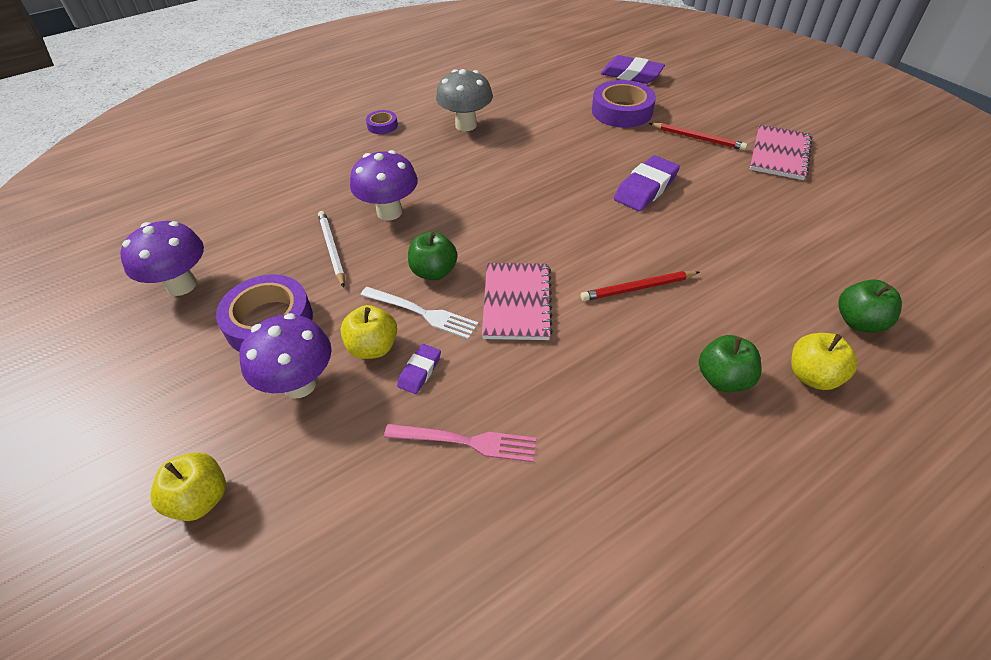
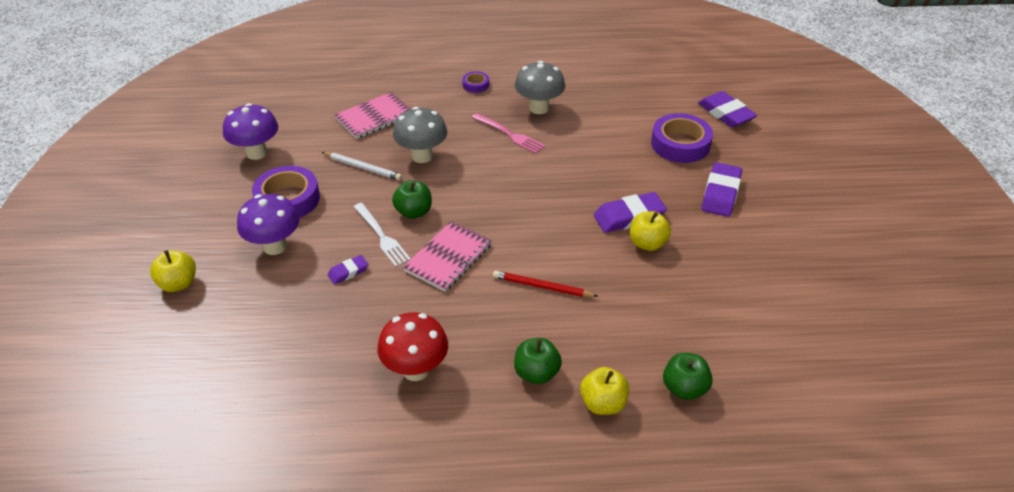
camera: 30 degrees right, 5 degrees down
white pencil [318,211,345,288] -> white pencil turned 105 degrees clockwise [322,152,402,180]
yellow apple [340,305,397,359] -> yellow apple moved to [630,211,671,251]
purple mushroom [350,150,418,220] -> grey mushroom [393,107,448,163]
pink fork [384,424,536,462] -> pink fork moved to [471,113,545,154]
red pencil [649,123,747,150] -> purple eraser [702,162,742,217]
pink notebook [750,125,812,180] -> pink notebook moved to [334,92,410,139]
none -> red mushroom [377,312,448,381]

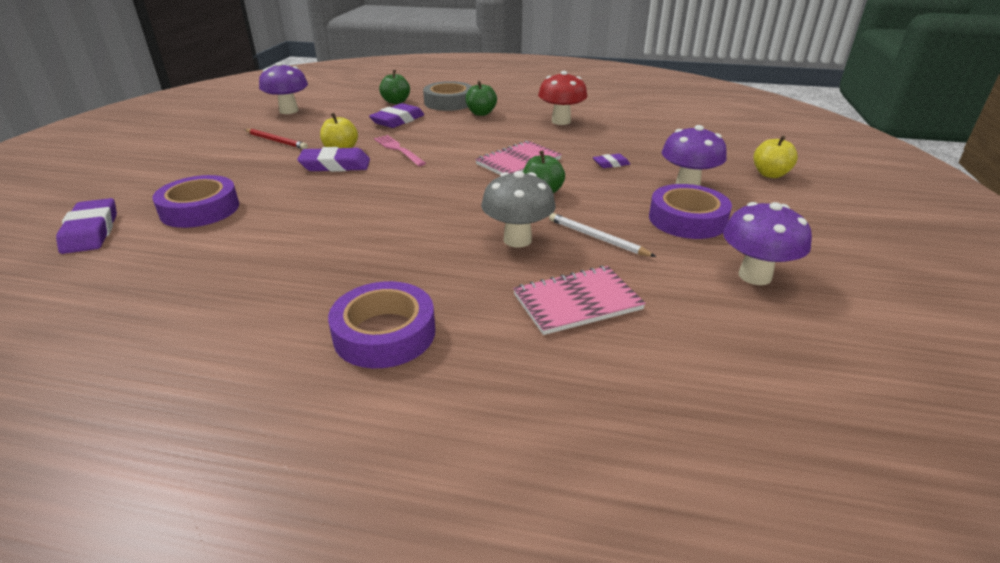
camera: 165 degrees left, 10 degrees down
white fork [354,203,411,267] -> none
purple tape [462,71,489,93] -> purple tape [328,281,435,368], size x2.02
pink fork [471,113,545,154] -> pink fork moved to [374,135,426,166]
red pencil [493,271,599,297] -> red pencil moved to [244,129,308,149]
grey mushroom [514,61,565,114] -> none
yellow apple [580,367,629,415] -> grey tape [423,81,472,111]
purple eraser [702,162,742,217] -> purple eraser moved to [369,103,424,128]
none -> purple mushroom [259,62,308,114]

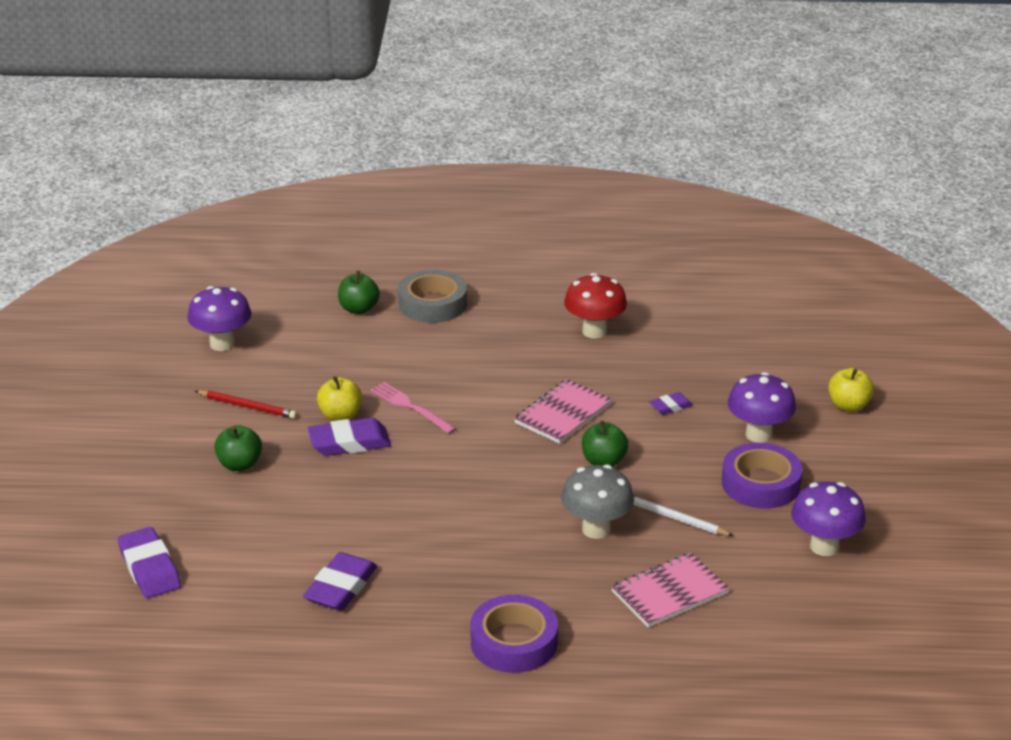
camera: 10 degrees left, 0 degrees up
purple tape [152,175,239,228] -> none
purple eraser [369,103,424,128] -> purple eraser moved to [303,552,377,611]
green apple [465,81,497,116] -> green apple moved to [214,425,262,471]

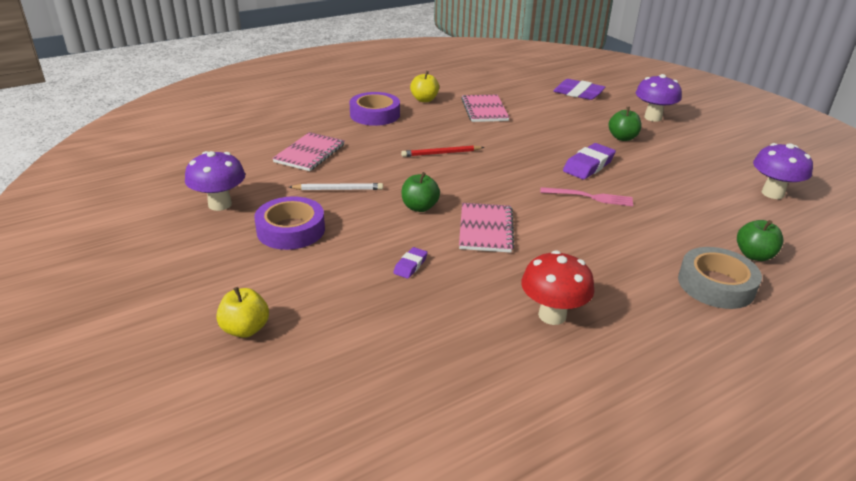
camera: 145 degrees right, 0 degrees up
red pencil [195,390,297,419] -> red pencil moved to [401,145,484,157]
purple eraser [303,552,377,611] -> pink notebook [461,95,510,122]
yellow apple [317,376,363,421] -> yellow apple moved to [410,71,439,102]
grey mushroom [561,464,634,539] -> none
purple mushroom [728,372,796,443] -> purple mushroom moved to [636,74,682,122]

